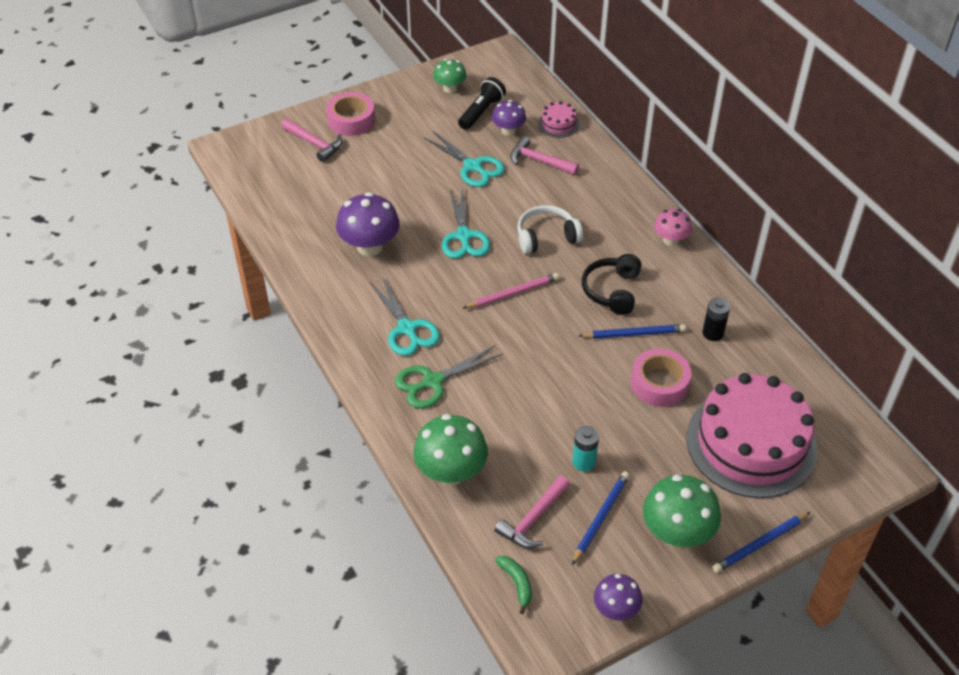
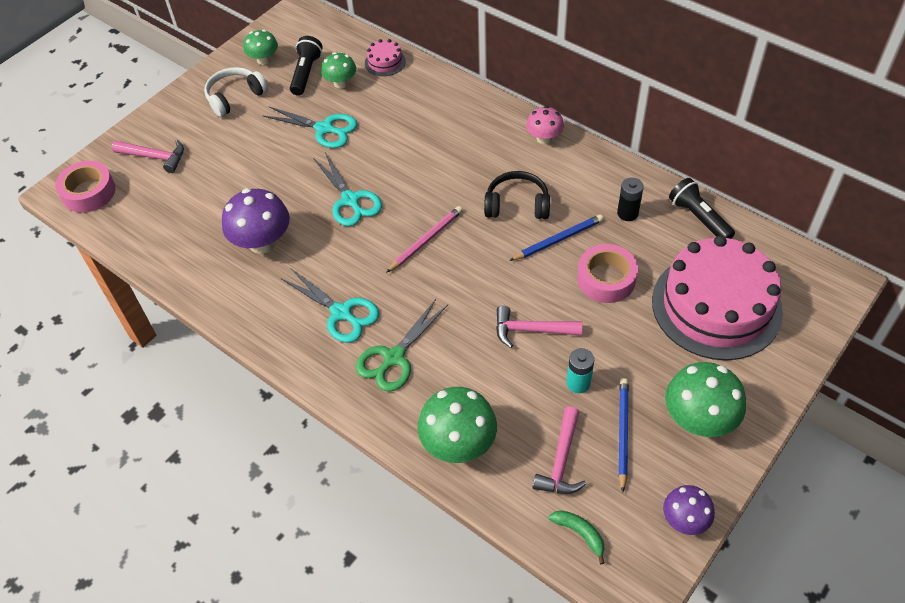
camera: 20 degrees left, 5 degrees up
pink tape [326,92,375,136] -> pink tape moved to [55,161,116,213]
purple mushroom [492,100,526,135] -> green mushroom [321,52,356,88]
pink hammer [510,136,579,175] -> pink hammer moved to [496,306,583,348]
white headphones [517,205,583,254] -> white headphones moved to [204,67,268,117]
black headphones [582,254,641,315] -> black headphones turned 105 degrees clockwise [484,171,550,219]
blue pencil [712,512,810,573] -> none
none -> black flashlight [669,178,735,239]

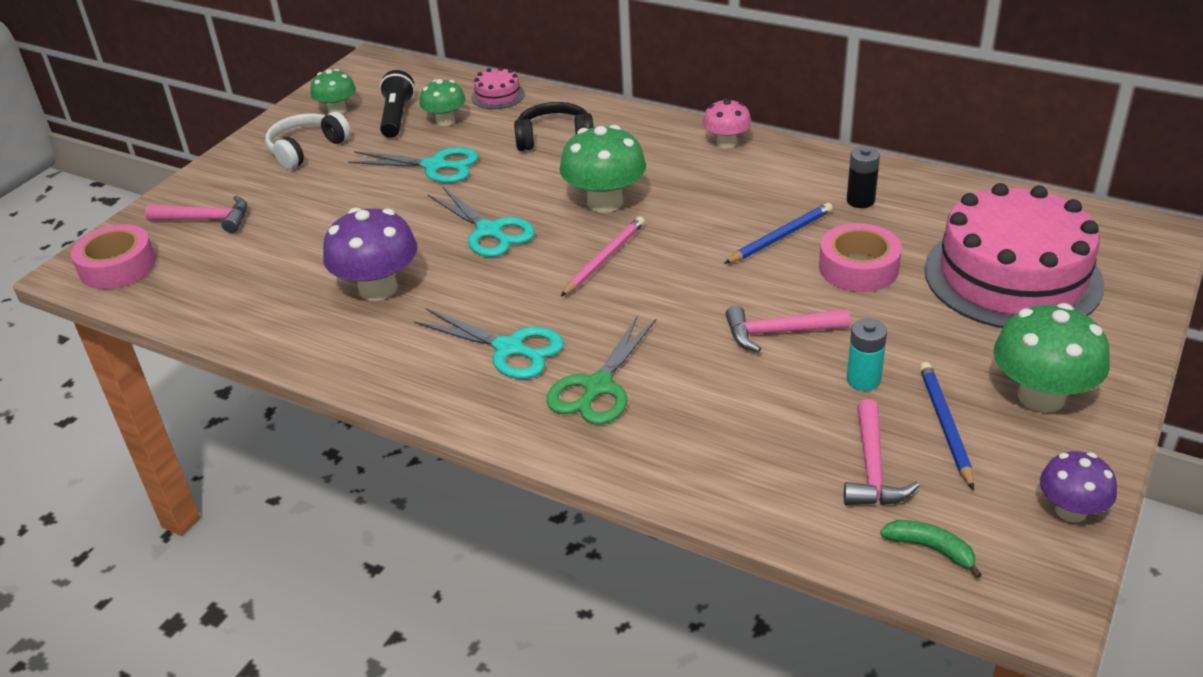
camera: 10 degrees left, 15 degrees down
green mushroom [417,387,497,463] -> green mushroom moved to [559,125,646,213]
black headphones [484,171,550,219] -> black headphones moved to [514,102,594,151]
black flashlight [669,178,735,239] -> none

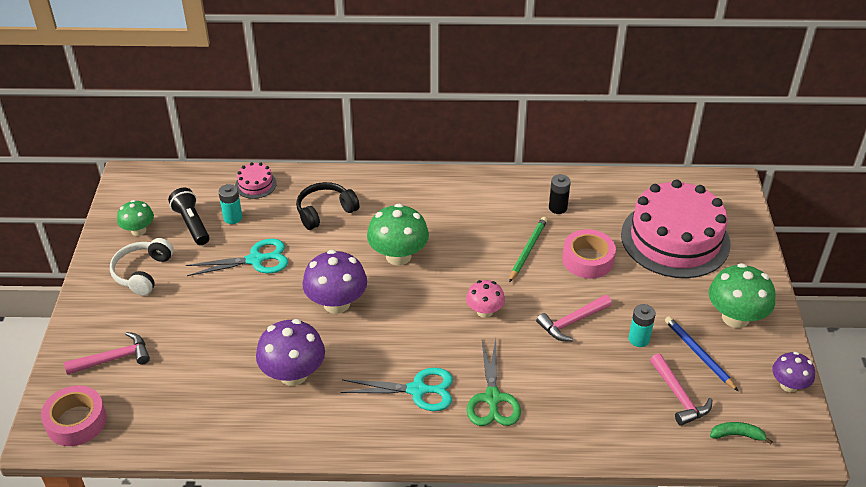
camera: 30 degrees left, 5 degrees up
green mushroom [420,79,466,126] -> turquoise battery [219,184,242,224]
turquoise scissors [427,186,535,257] -> purple mushroom [303,250,367,314]
pink pencil [560,217,645,297] -> none
pink mushroom [703,98,752,149] -> pink mushroom moved to [466,280,505,318]
blue pencil [724,203,833,264] -> green pencil [509,217,547,282]

